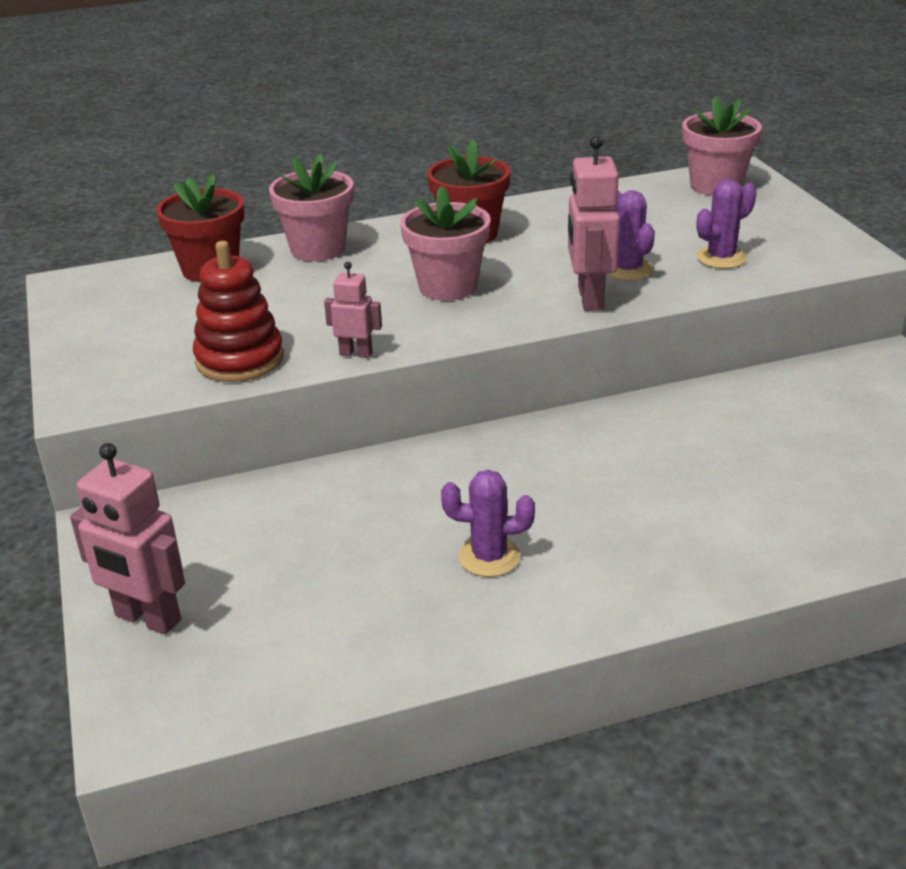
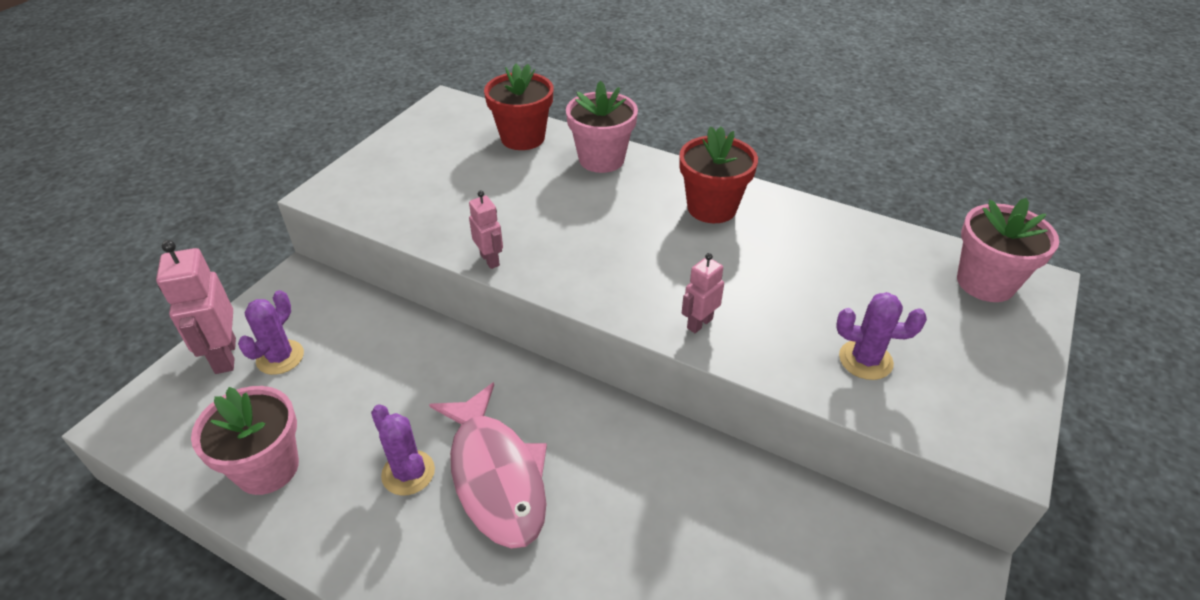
camera: 45 degrees right, 10 degrees up
red stacking toy [193,241,284,382] -> none
pink flower pot [400,186,491,301] -> pink flower pot moved to [191,386,299,495]
pink robot [568,135,620,311] -> pink robot [682,253,724,333], size x0.57
purple cactus [606,190,655,281] -> purple cactus moved to [238,290,304,375]
none -> pink fish [429,382,547,549]

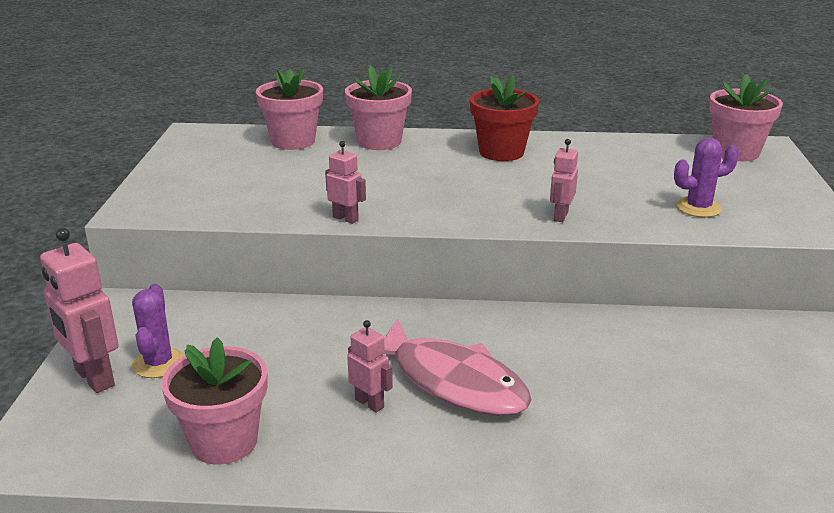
camera: 25 degrees left, 15 degrees down
purple cactus [371,404,435,496] -> pink robot [347,320,393,413]
red flower pot [484,64,554,150] -> pink flower pot [256,68,323,150]

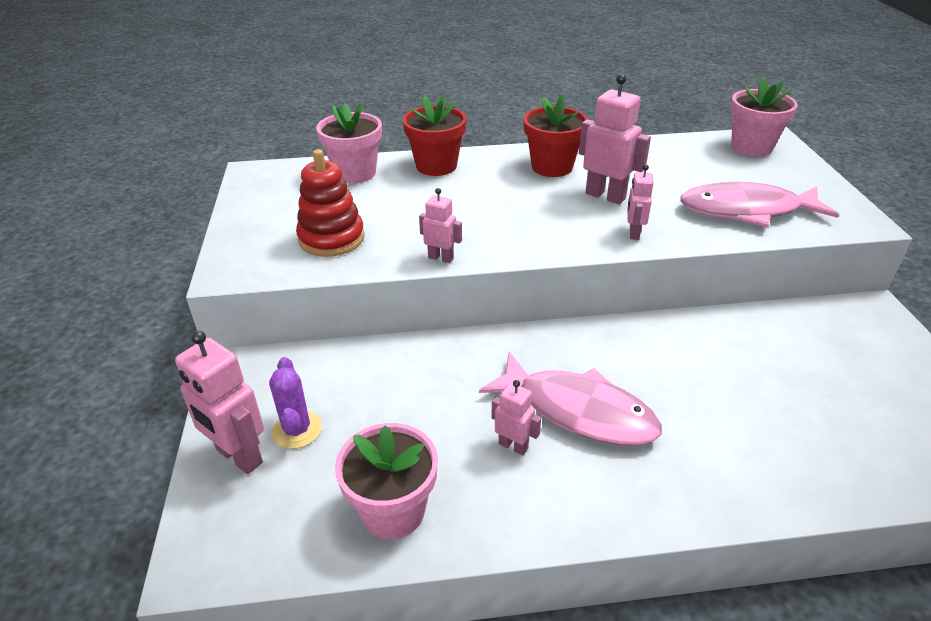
camera: 10 degrees left, 10 degrees up
pink flower pot [345,66,412,150] -> red flower pot [403,95,467,176]
purple cactus [674,138,739,217] -> pink fish [680,182,839,227]
none -> red stacking toy [296,149,365,257]
none -> pink robot [579,74,651,204]

